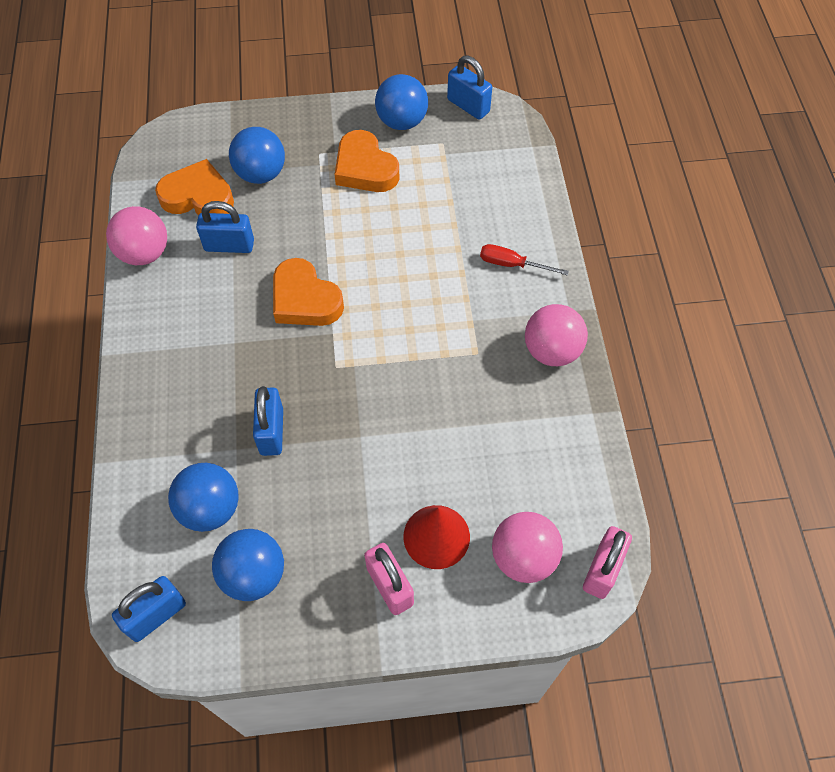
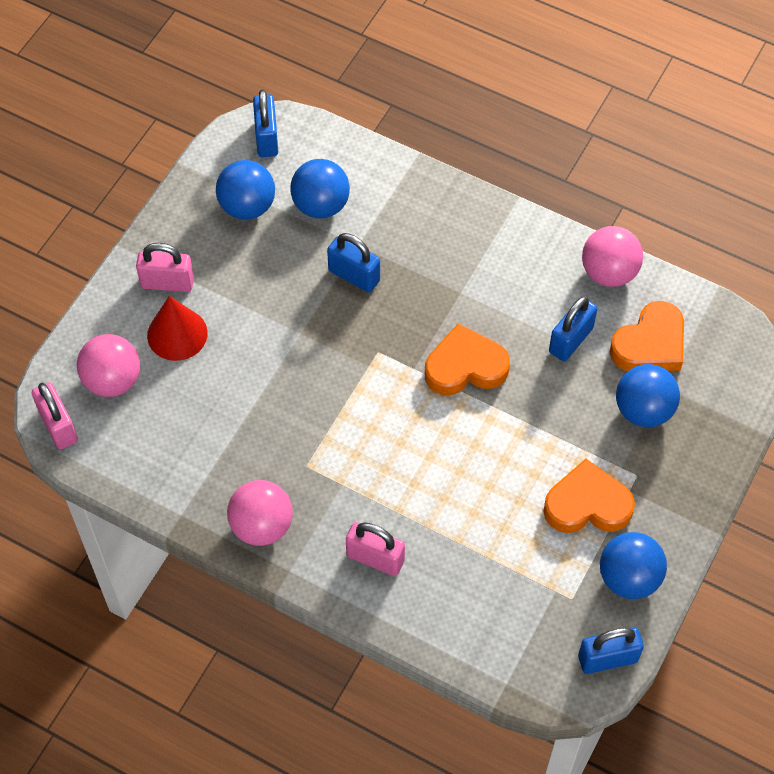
camera: 125 degrees right, 0 degrees up
red screwdriver [480,244,569,276] -> pink padlock [346,522,405,576]

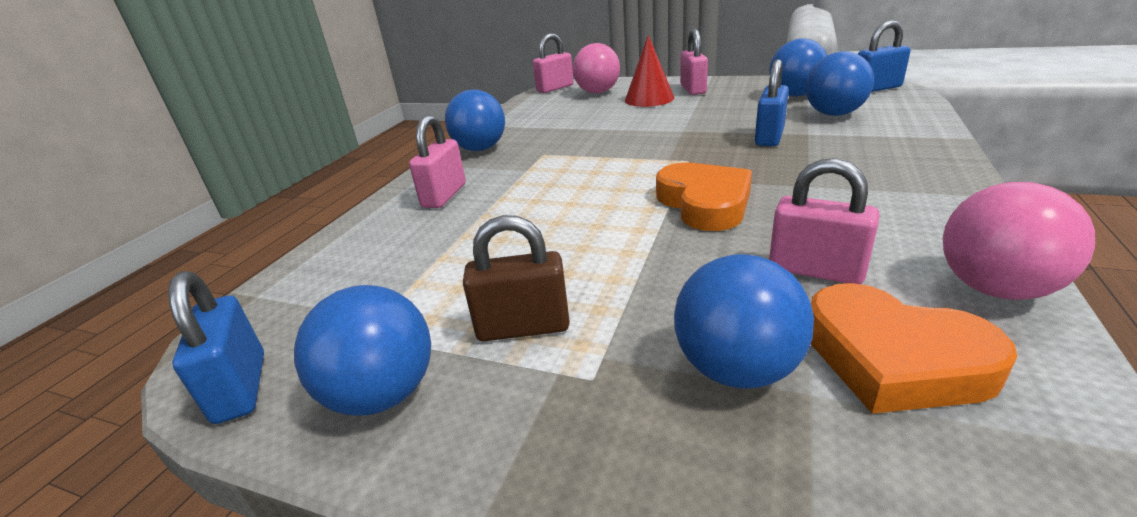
camera: 85 degrees right, 30 degrees down
pink ball [227,480,293,546] -> blue ball [445,90,505,151]
orange heart [543,459,635,533] -> brown padlock [463,215,570,341]
blue padlock [549,296,597,361] -> pink padlock [769,158,880,284]

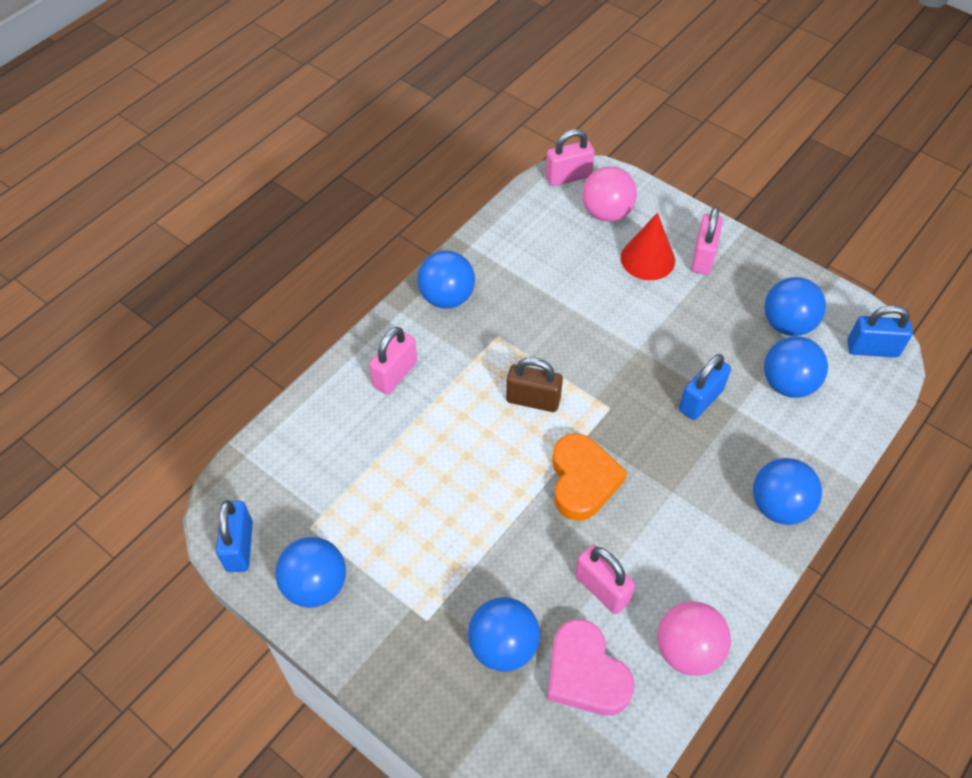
camera: 15 degrees right, 25 degrees up
brown padlock [463,215,570,341] -> brown padlock moved to [506,357,563,412]
orange heart [811,283,1017,414] -> pink heart [547,619,635,716]
none -> blue ball [753,458,822,525]

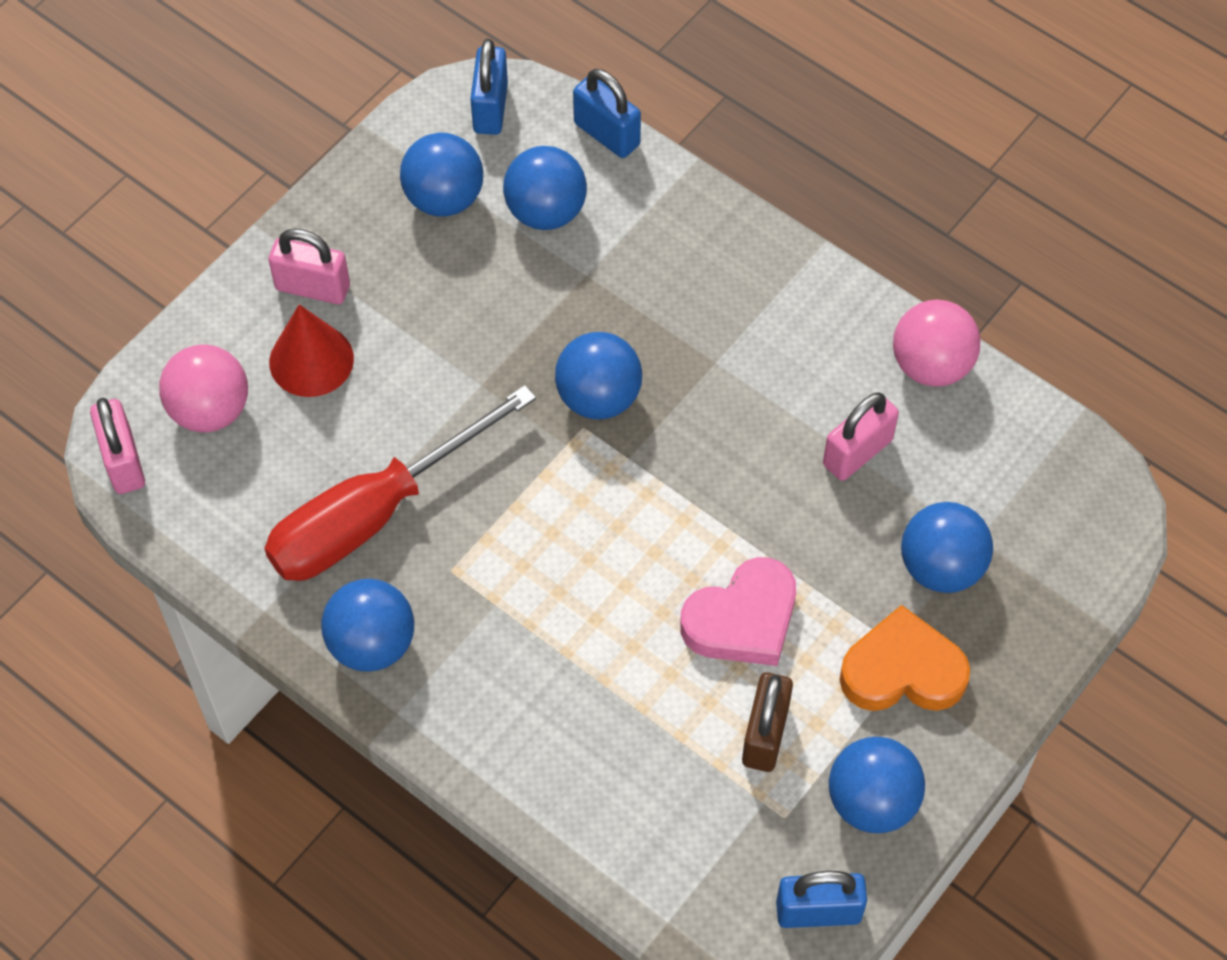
camera: 90 degrees left, 5 degrees up
pink padlock [369,327,417,394] -> none
brown padlock [506,357,563,412] -> brown padlock moved to [742,672,793,772]
pink heart [547,619,635,716] -> pink heart moved to [680,557,796,666]
orange heart [552,433,627,521] -> orange heart moved to [839,605,970,711]
blue padlock [679,354,731,420] -> blue padlock moved to [573,69,641,158]
blue ball [753,458,822,525] -> blue ball moved to [555,332,642,419]
none -> red screwdriver [264,385,536,581]

